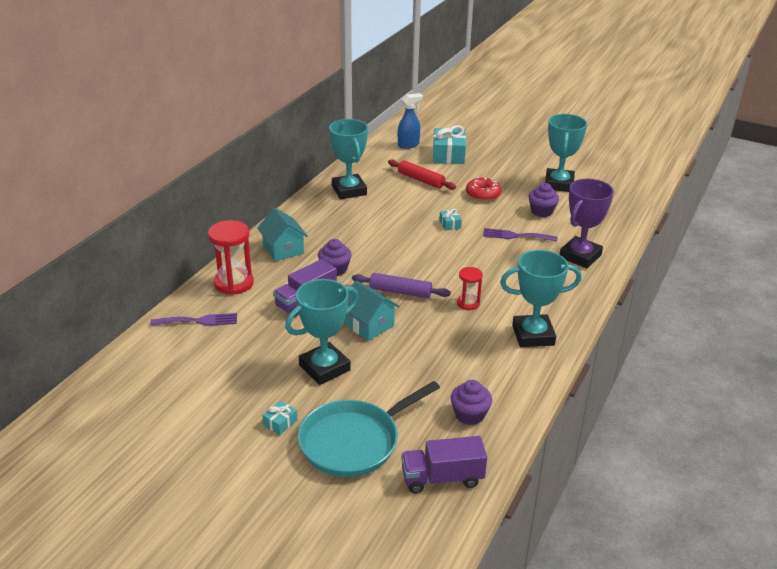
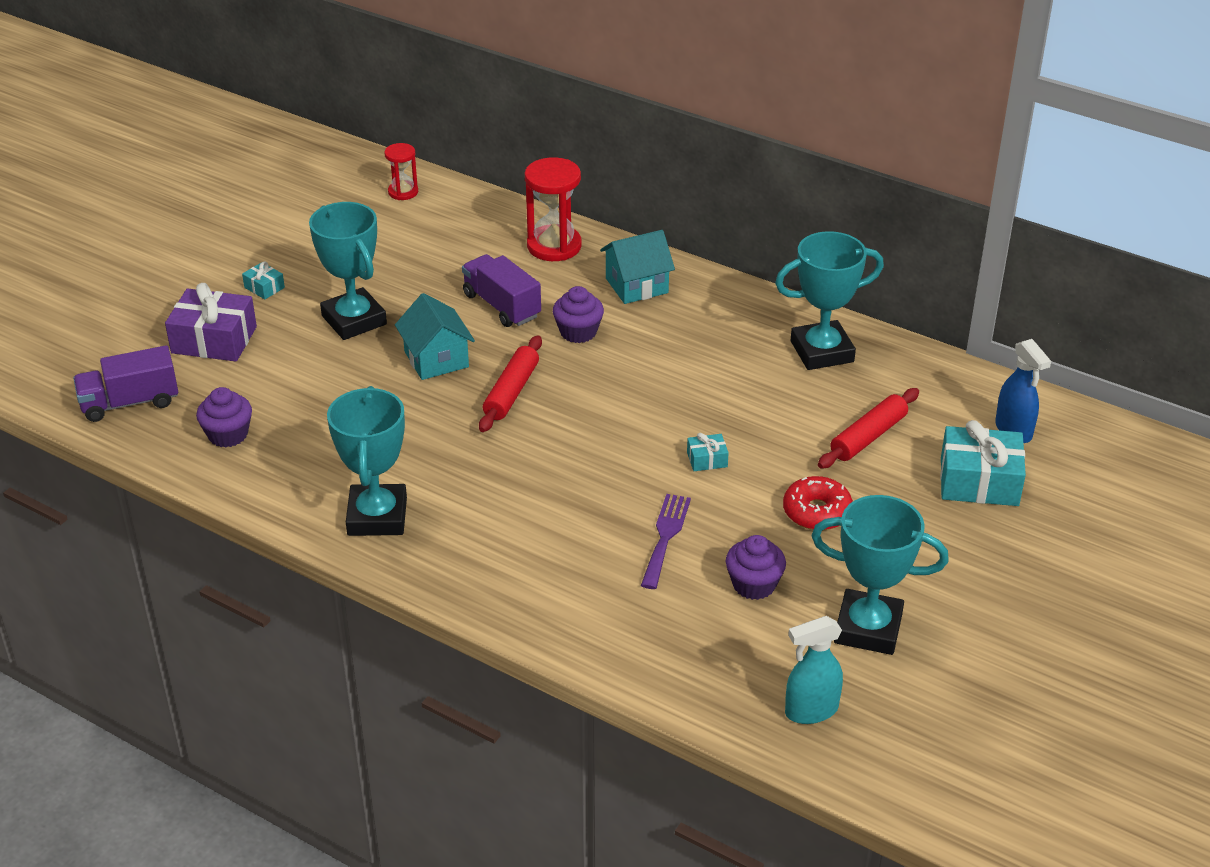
camera: 95 degrees right, 5 degrees up
purple fork [150,313,237,326] -> none
turquoise pan [298,381,440,477] -> purple gift [165,283,257,362]
turquoise house [344,281,400,341] -> turquoise house turned 75 degrees counterclockwise [395,293,475,380]
purple rolling pin [352,273,451,298] -> red rolling pin [479,335,542,432]
purple truck [401,436,487,494] -> purple truck turned 105 degrees counterclockwise [73,345,178,422]
red hourglass [457,267,483,310] -> red hourglass moved to [384,143,418,200]
purple trophy [560,179,614,268] -> none
none -> turquoise spray bottle [785,616,843,724]

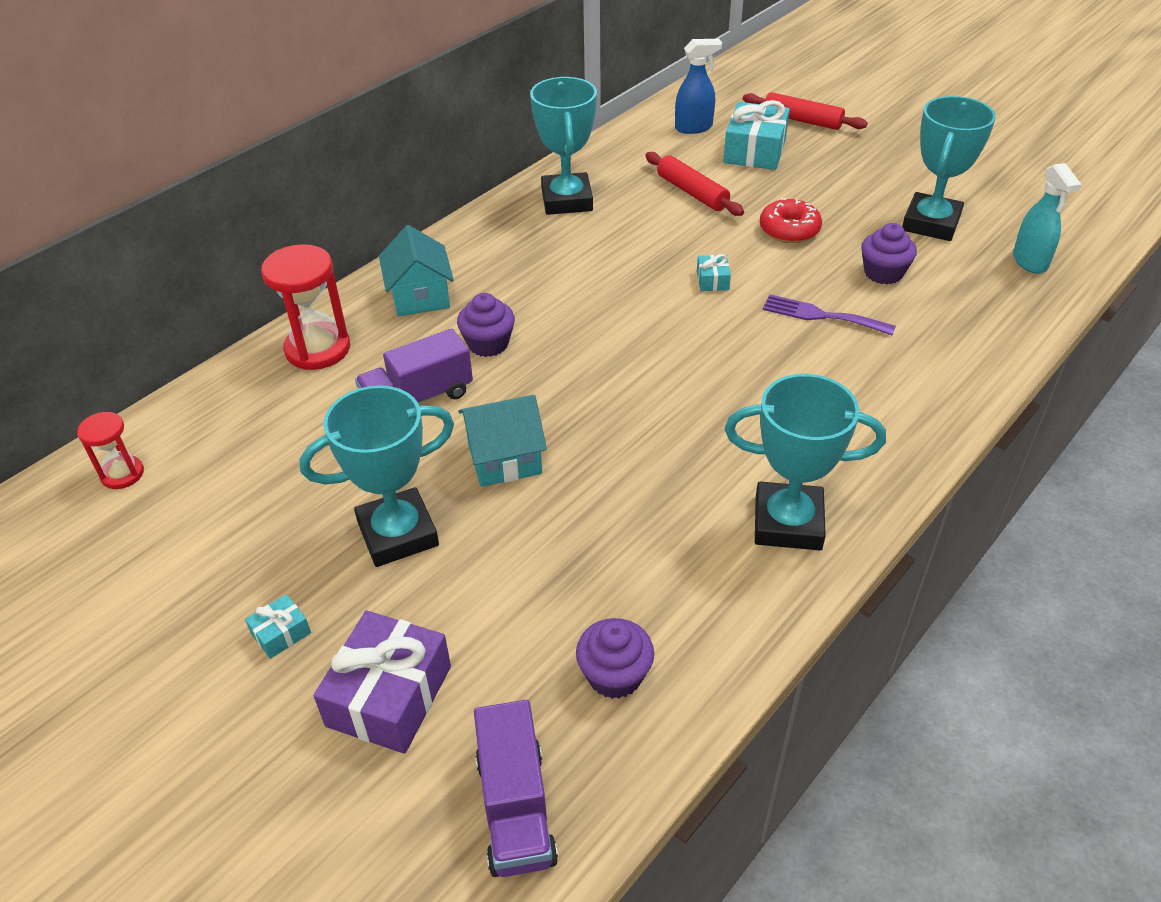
camera: 80 degrees left, 5 degrees up
red rolling pin [479,335,542,432] -> red rolling pin moved to [743,92,868,130]

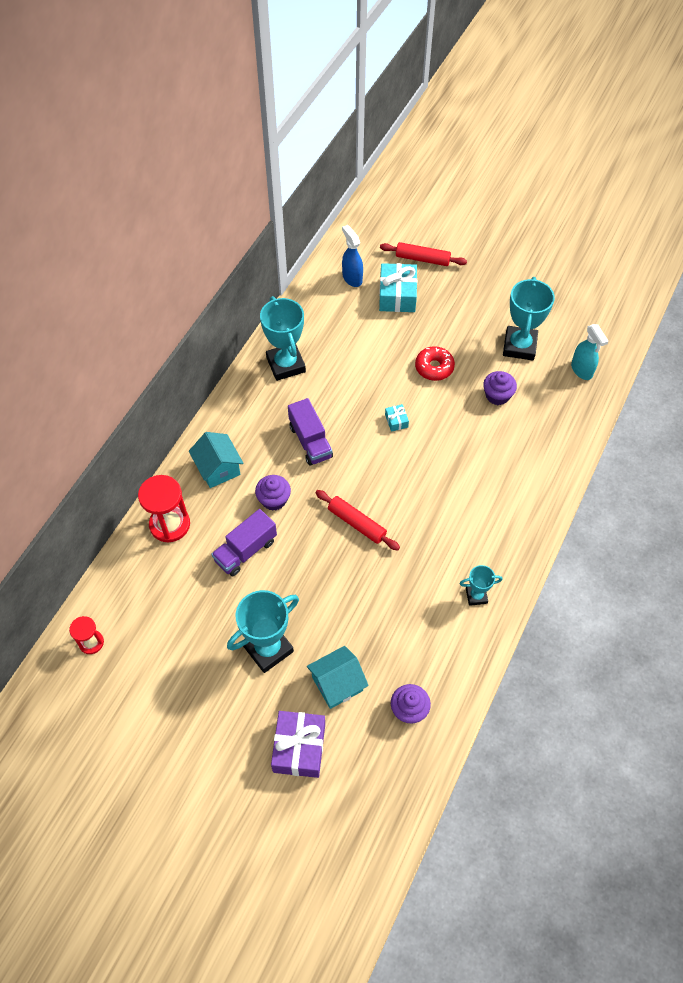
camera: 15 degrees left, 15 degrees up
turquoise gift [245,594,311,659] -> none
turquoise house [459,395,547,487] -> turquoise house moved to [307,646,369,709]
purple truck [474,700,558,877] -> purple truck moved to [288,398,333,466]
red rolling pin [645,152,744,216] -> red rolling pin moved to [315,490,400,551]
blue spray bottle [675,39,722,134] -> blue spray bottle turned 90 degrees counterclockwise [342,225,363,287]
turquoise trophy [725,374,886,550] -> turquoise trophy [460,565,502,606], size x0.53
purple fork [763,294,896,336] -> none

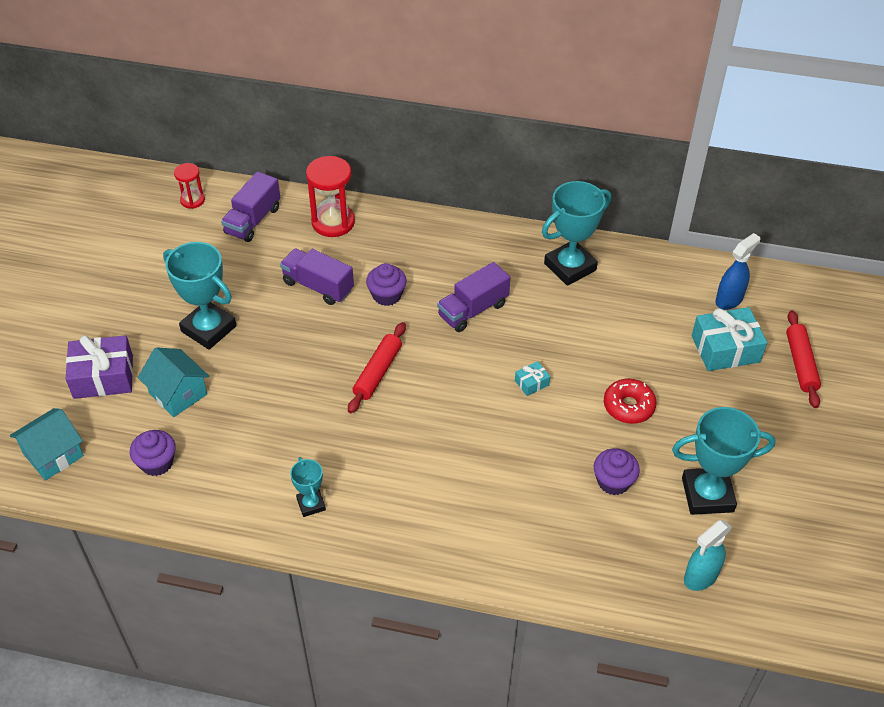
camera: 75 degrees right, 10 degrees down
turquoise house [189,432,244,488] -> turquoise house moved to [10,408,84,480]
none -> purple truck [221,171,280,242]

